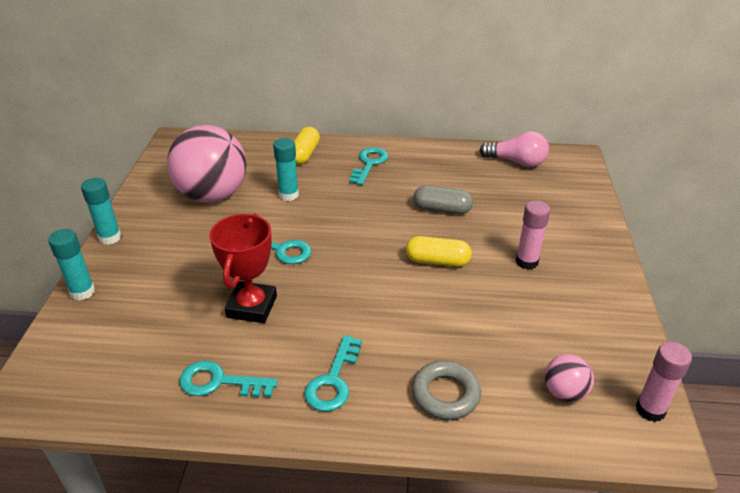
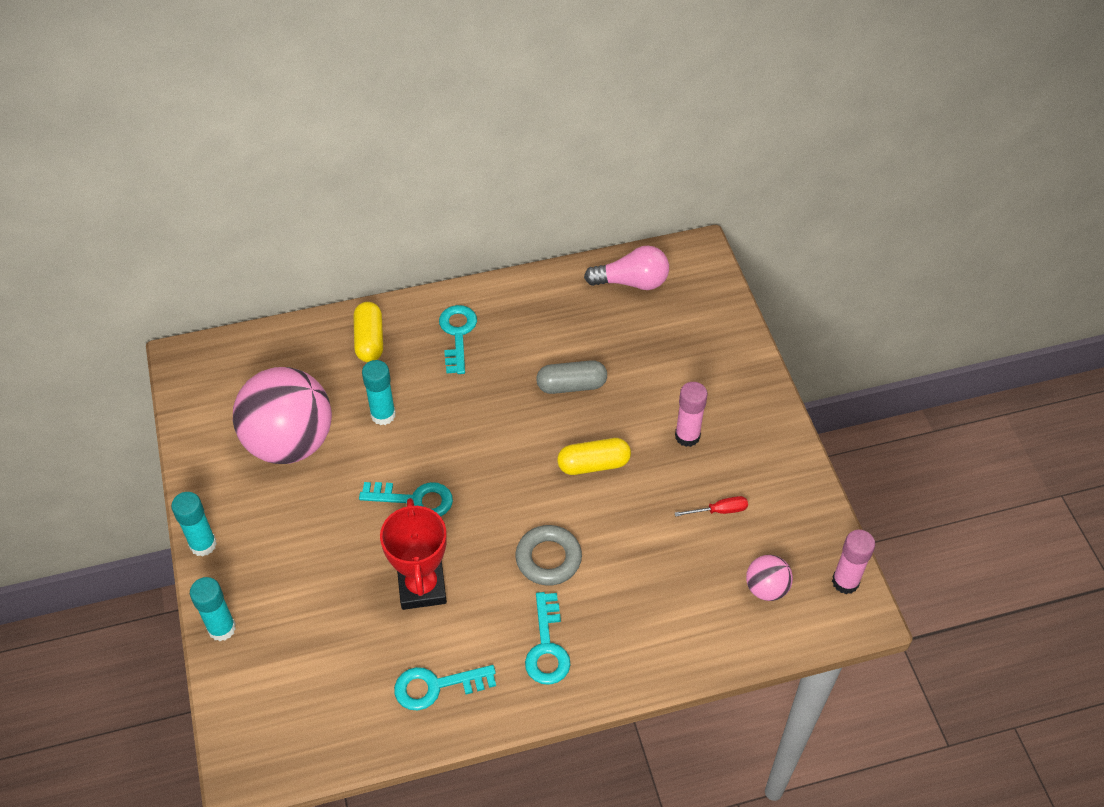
camera: 20 degrees left, 15 degrees up
grey ring [412,361,481,420] -> grey ring moved to [515,525,582,586]
none -> red screwdriver [675,496,748,517]

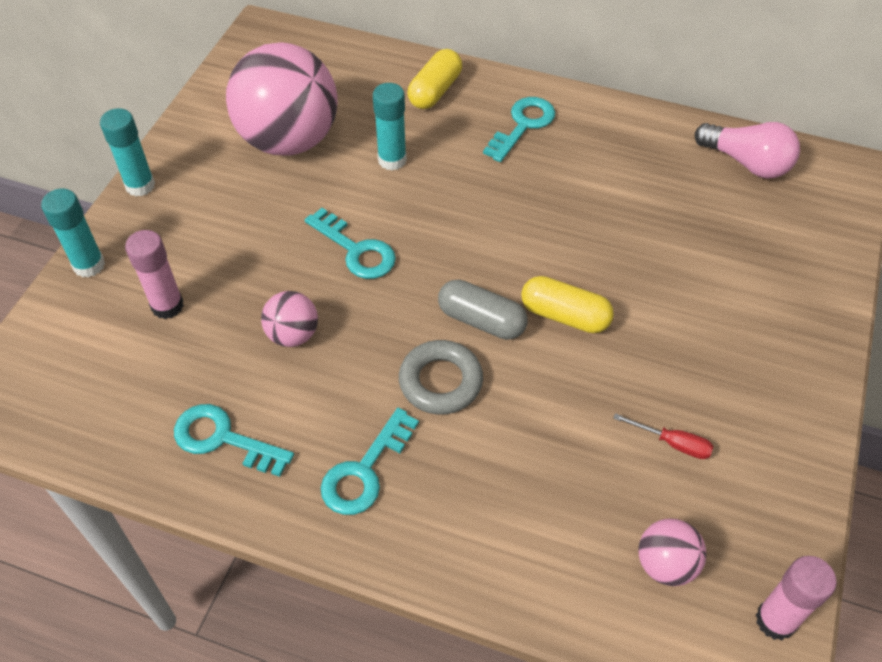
camera: 35 degrees right, 0 degrees up
red trophy [380,498,447,610] -> pink ball [261,291,318,347]
grey capsule [536,360,607,394] -> grey capsule moved to [438,280,528,340]
pink glue stick [675,382,708,447] -> pink glue stick moved to [125,230,184,319]

